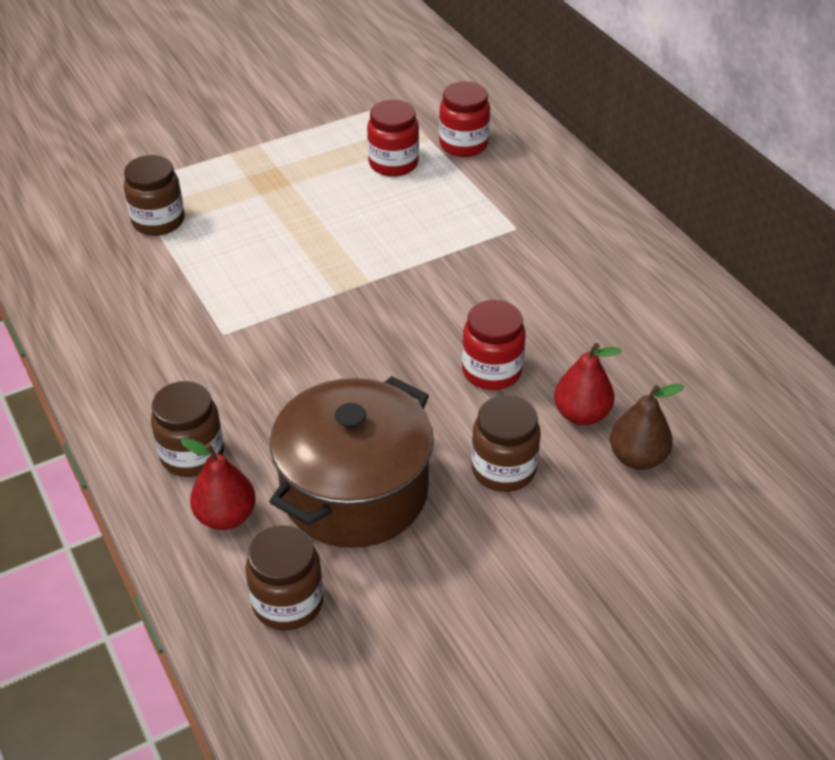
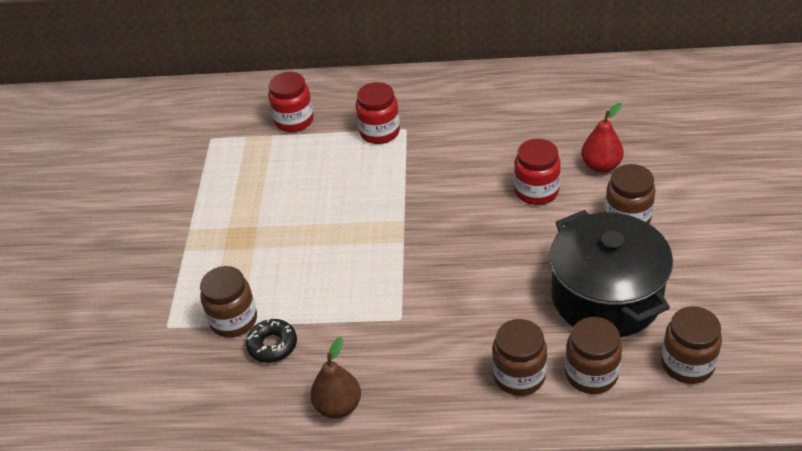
camera: 55 degrees left, 0 degrees up
red pear [181,438,256,530] -> brown jar [565,317,622,394]
brown pot [269,376,434,548] -> black pot [549,210,673,337]
red jar [367,100,419,177] -> red jar moved to [356,82,400,144]
brown pear [610,384,684,470] -> brown pear moved to [310,337,361,418]
none -> black donut [246,318,297,363]

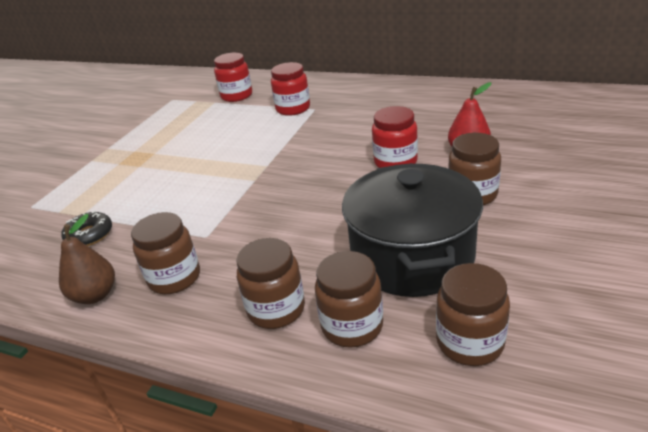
camera: 20 degrees right, 10 degrees down
brown jar [200,266,257,338] -> brown jar moved to [131,212,200,294]

